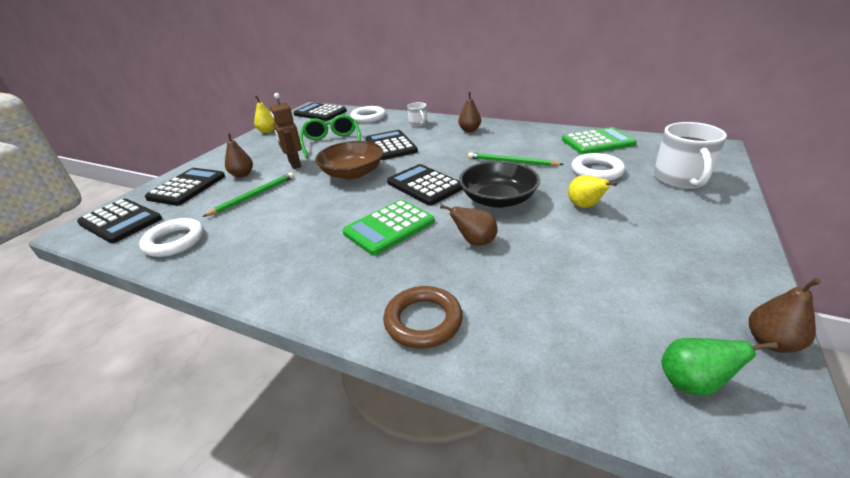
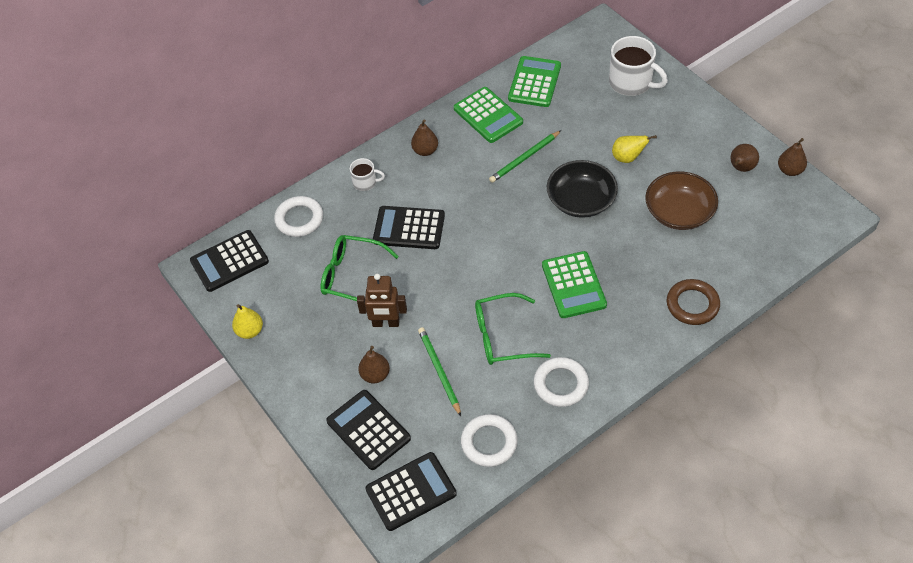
camera: 60 degrees left, 20 degrees up
brown bowl [315,141,383,180] -> brown bowl moved to [645,171,718,230]
black calculator [387,164,463,206] -> none
brown pear [440,204,497,246] -> brown pear moved to [730,144,759,172]
white ring [571,153,625,181] -> white ring moved to [534,357,589,407]
green pear [661,338,778,396] -> none
none -> green calculator [454,87,523,143]
none -> green glasses [475,293,551,365]

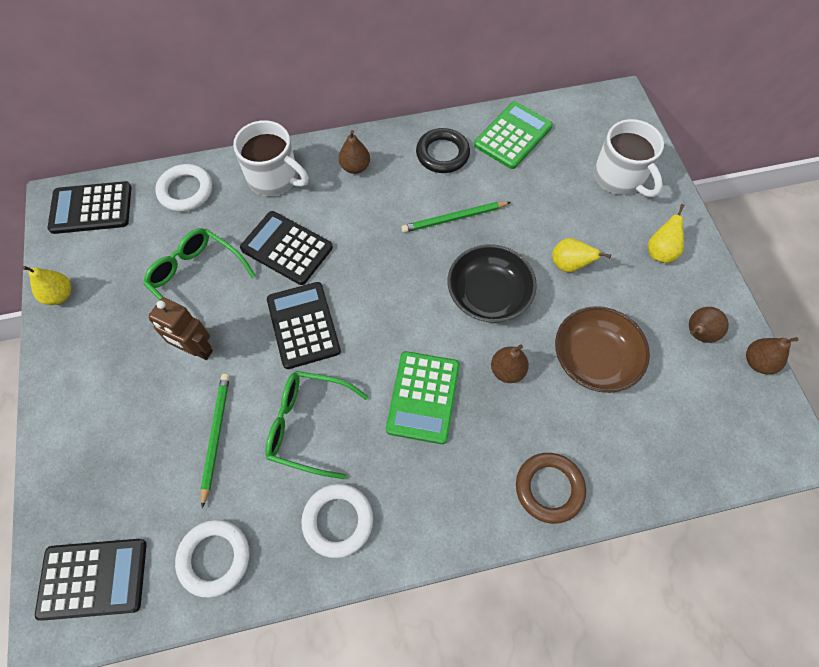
camera: 20 degrees right, 10 degrees up
black calculator [326,390,411,470] -> black calculator moved to [267,282,341,369]
white mug [350,158,385,191] -> white mug [233,120,309,196], size x1.89
brown pear [358,346,390,383] -> brown pear moved to [491,344,529,383]
green calculator [454,87,523,143] -> black ring [416,128,470,173]
none -> yellow pear [648,204,685,263]

